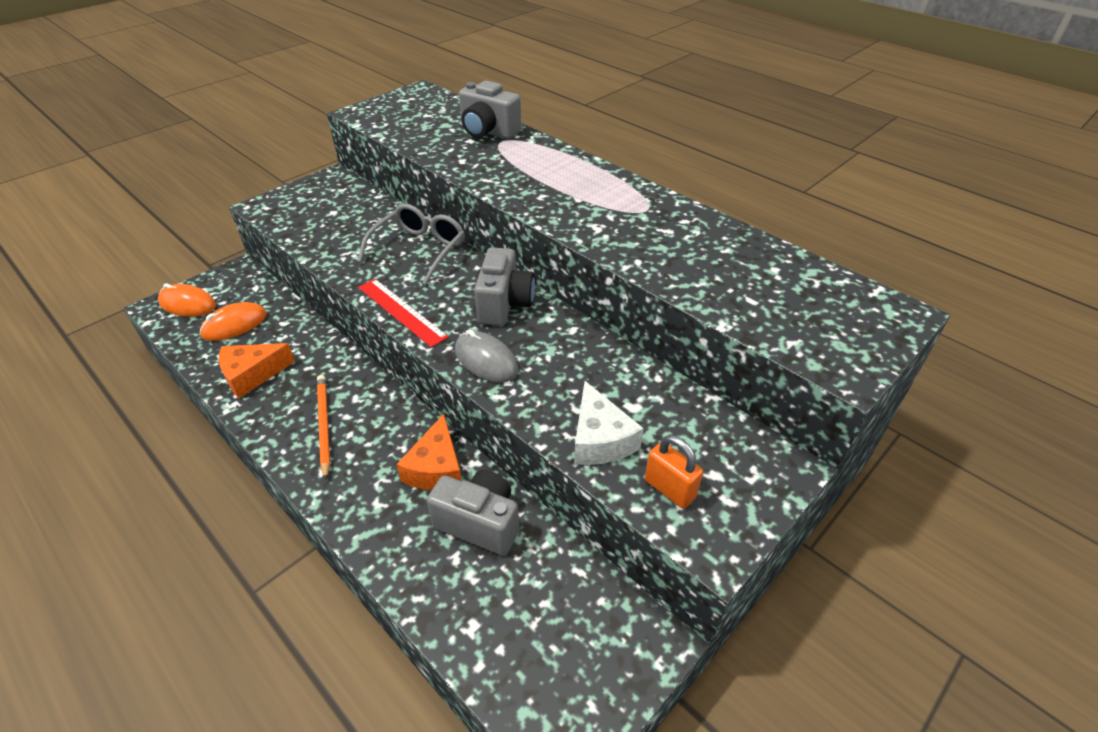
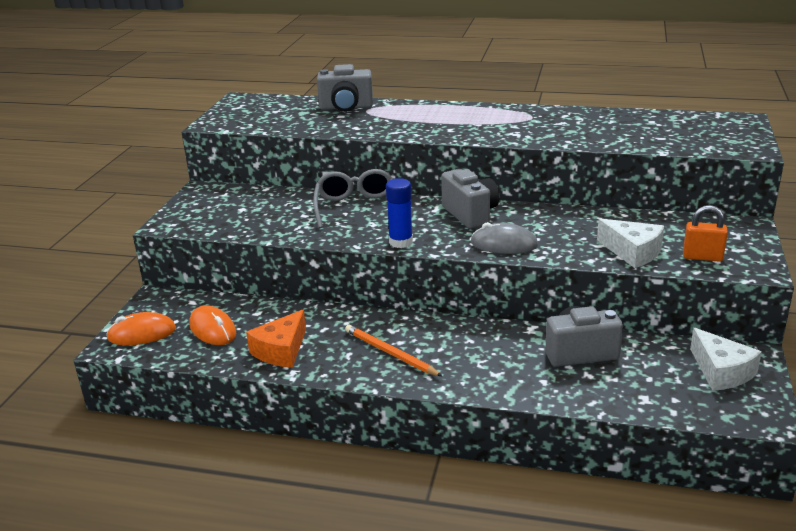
camera: 30 degrees left, 15 degrees down
orange mouse [199,302,267,341] -> orange mouse turned 60 degrees counterclockwise [189,305,236,345]
red ruler [358,279,449,348] -> blue glue stick [386,178,413,248]
orange cheese [397,414,462,490] -> none
none -> white cheese [690,328,762,391]

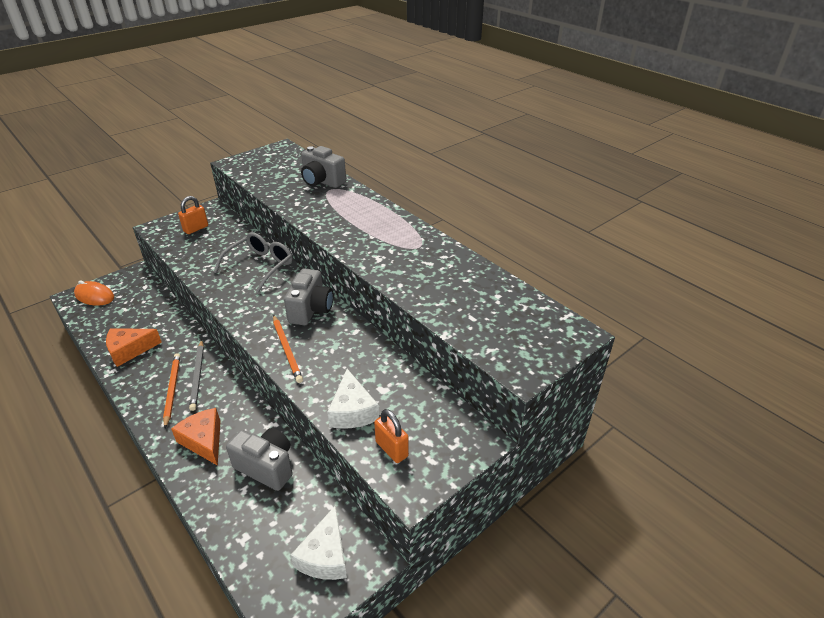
camera: 35 degrees right, 10 degrees up
orange mouse [189,305,236,345] -> none
blue glue stick [386,178,413,248] -> none
grey mouse [471,222,538,254] -> orange pencil [273,315,303,383]
none -> orange cheese [171,408,221,466]
none -> orange padlock [178,196,208,234]
none -> grey pencil [189,340,204,411]

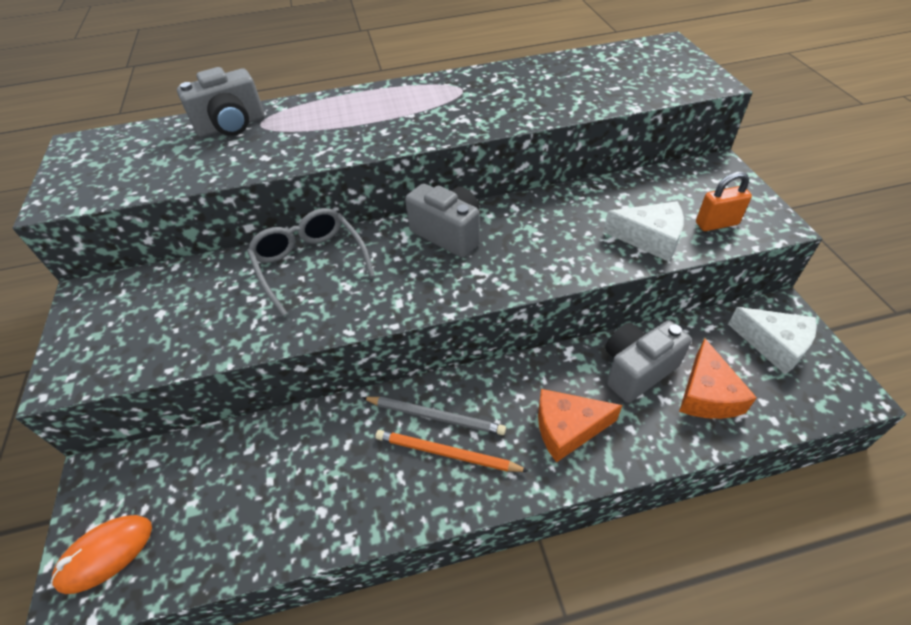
camera: 60 degrees left, 10 degrees up
orange cheese [106,328,162,367] -> orange cheese moved to [679,338,757,419]
orange padlock [178,196,208,234] -> none
orange pencil [273,315,303,383] -> none

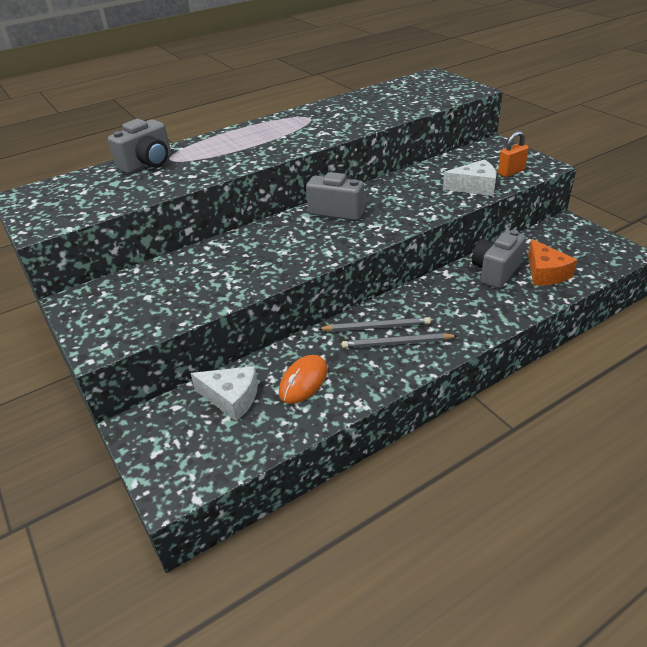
camera: 20 degrees left, 10 degrees down
orange mouse [50,515,152,594] -> orange mouse moved to [279,355,328,404]
grey glasses [247,208,375,316] -> none
orange pencil [375,430,529,472] -> grey pencil [342,333,458,348]
orange cheese [538,389,622,463] -> none
white cheese [728,307,817,374] -> white cheese moved to [191,366,258,421]

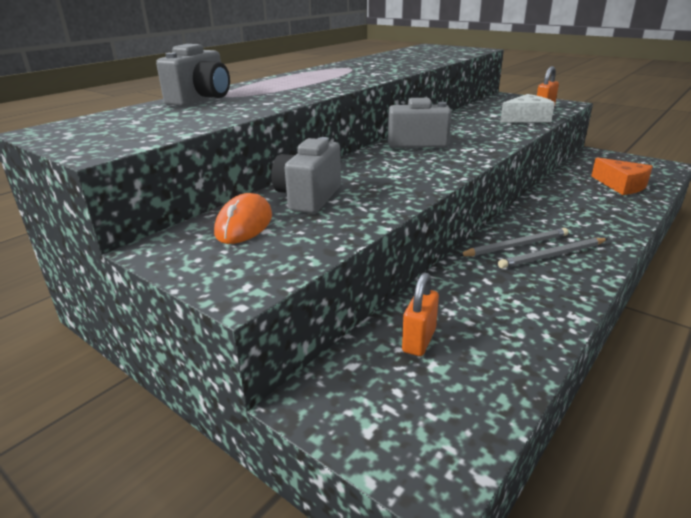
camera: 20 degrees left, 10 degrees down
white cheese [191,366,258,421] -> orange padlock [402,272,439,356]
orange mouse [279,355,328,404] -> orange mouse moved to [214,193,272,244]
grey camera [472,230,526,289] -> grey camera moved to [271,137,341,214]

